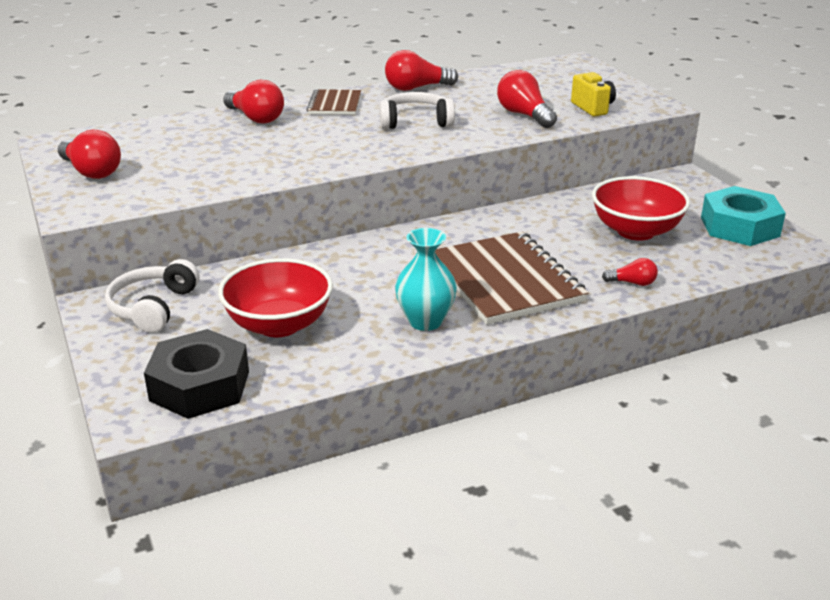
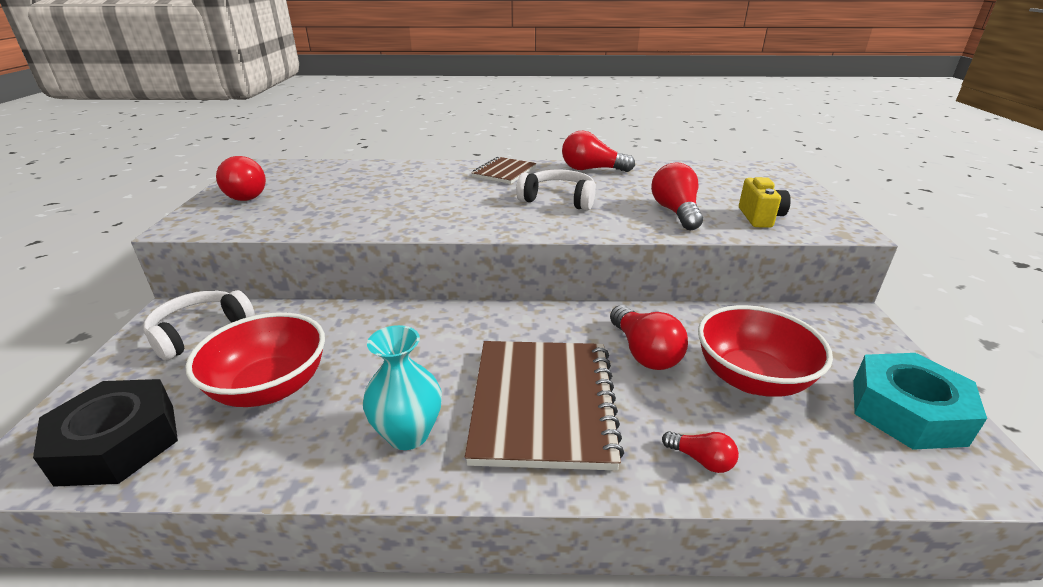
camera: 25 degrees right, 0 degrees up
red light bulb [223,80,284,123] -> red light bulb moved to [610,305,688,370]

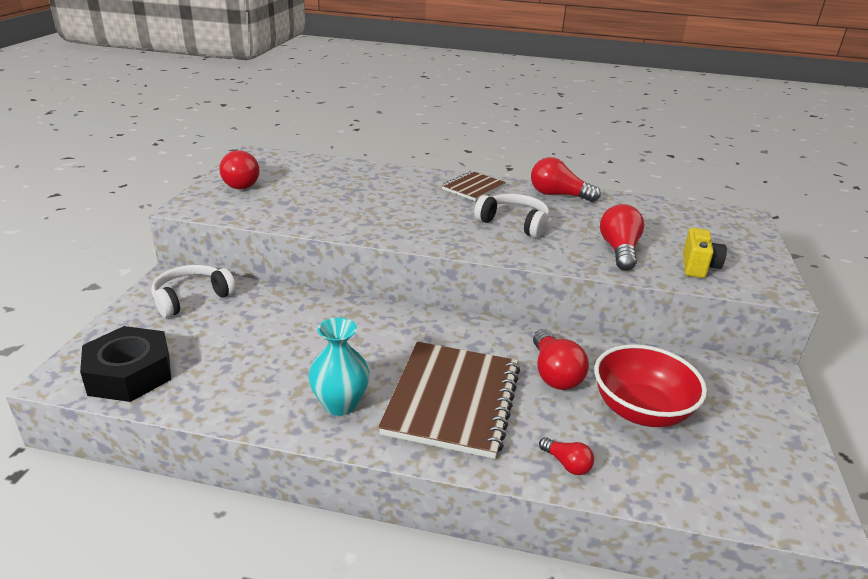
camera: 10 degrees right, 0 degrees up
red bowl [185,312,325,407] -> none
turquoise nut [853,353,987,450] -> none

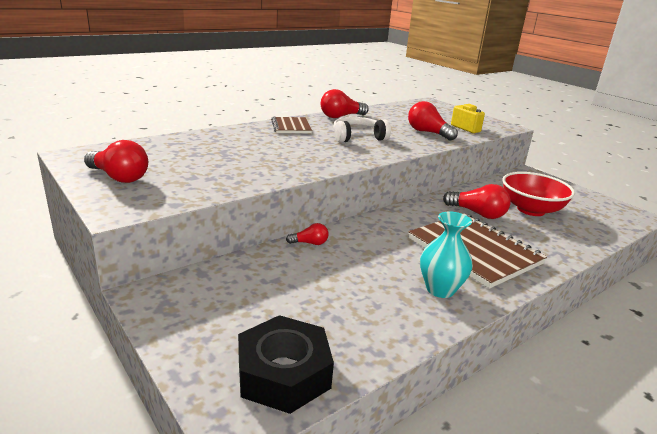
camera: 50 degrees left, 5 degrees down
white headphones [152,265,236,318] -> none
red light bulb [539,437,594,475] -> red light bulb moved to [286,223,329,245]

